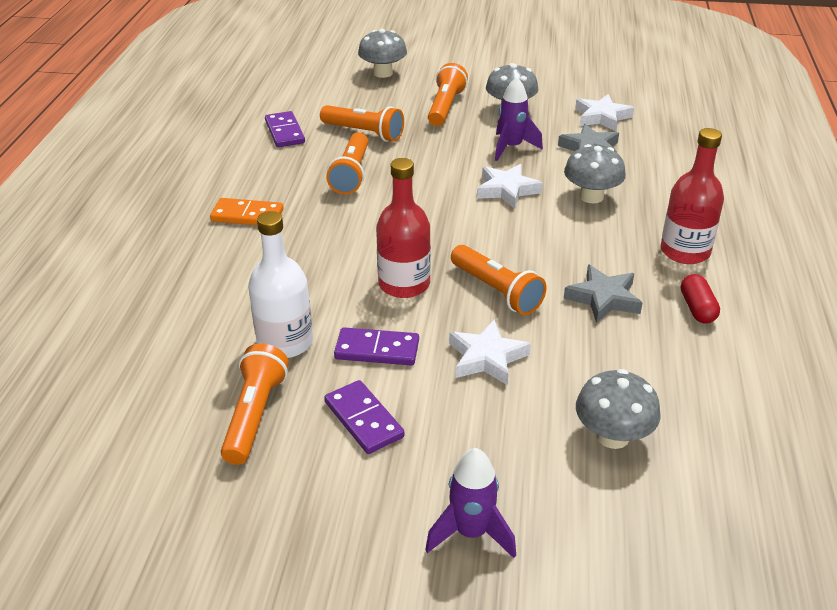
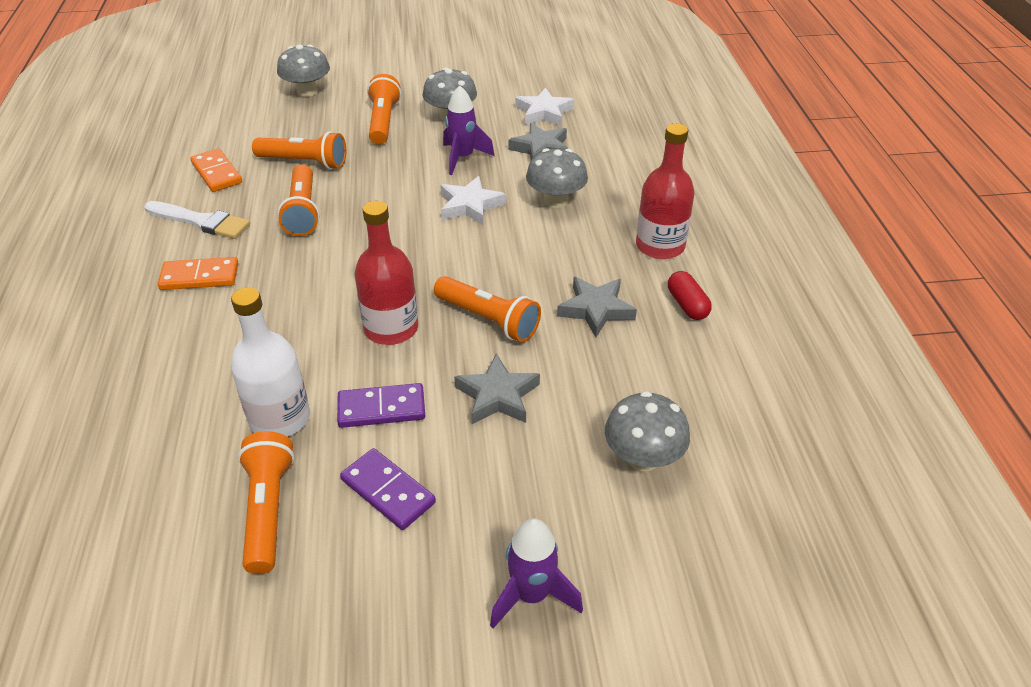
camera: 15 degrees left, 5 degrees up
purple domino [265,111,305,147] -> orange domino [190,148,242,192]
white star [449,319,531,386] -> grey star [454,354,540,424]
none -> white brush [144,201,250,239]

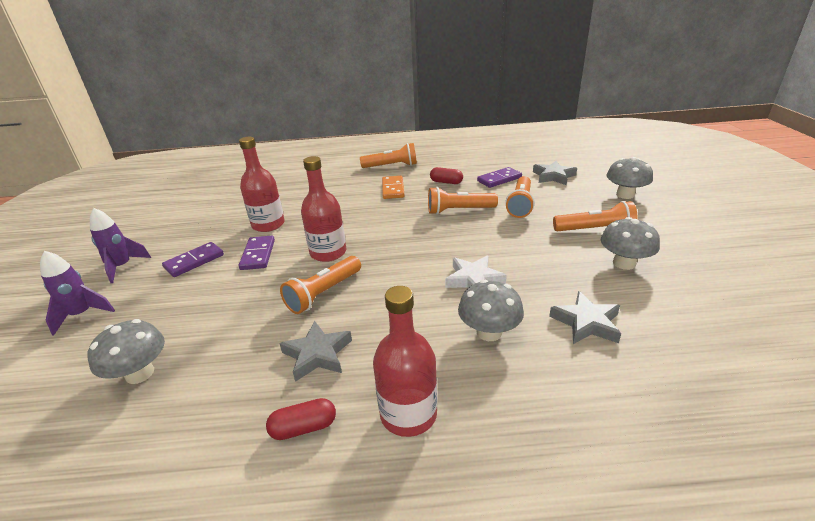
camera: 95 degrees right, 10 degrees down
white brush [144,201,250,239] -> red capsule [430,167,463,184]
orange domino [190,148,242,192] -> purple domino [477,167,522,188]
white bottle [231,287,310,437] -> red bottle [239,137,285,232]
orange flashlight [238,431,295,574] -> orange flashlight moved to [360,143,417,168]
purple rocket [443,85,495,175] -> purple rocket moved to [90,208,151,283]
grey star [454,354,540,424] -> grey star moved to [533,161,577,185]
white star [515,88,574,126] -> none

